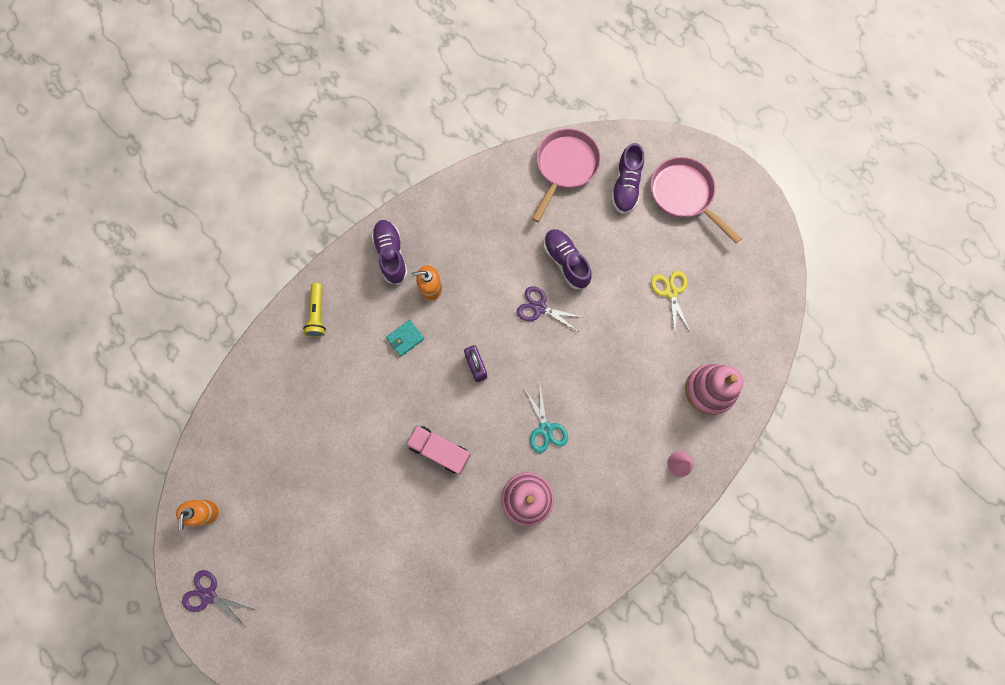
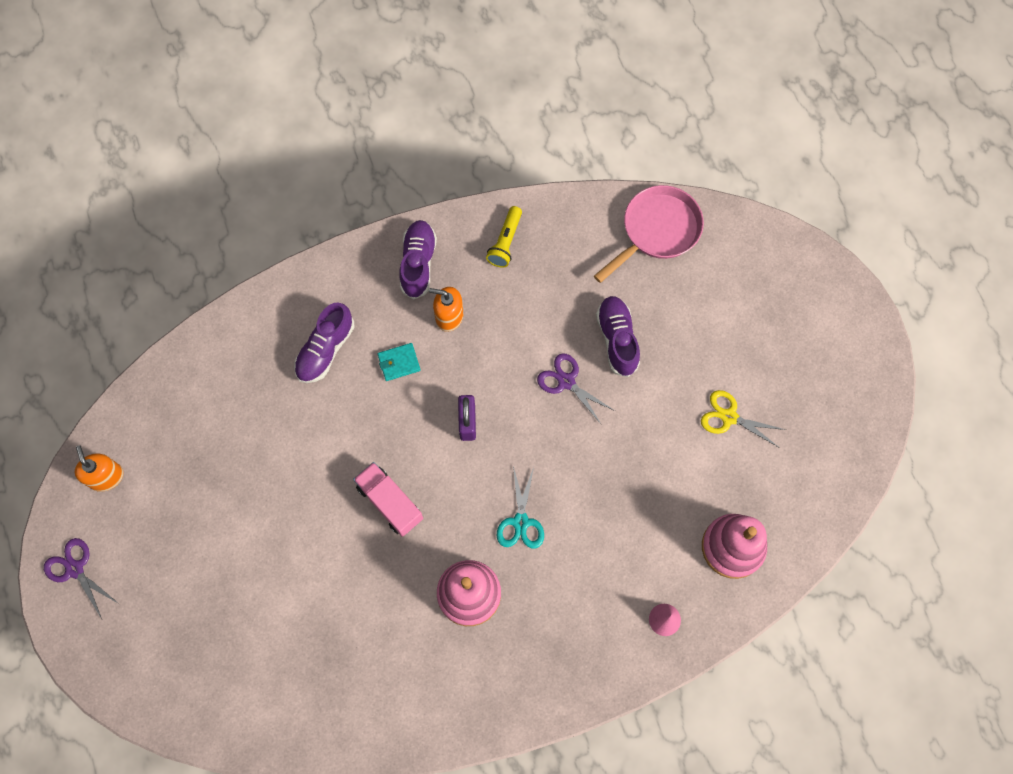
camera: 20 degrees right, 5 degrees down
orange soap dispenser [176,500,220,530] -> orange soap dispenser turned 135 degrees clockwise [75,445,123,492]
yellow flashlight [303,283,326,337] -> yellow flashlight moved to [486,206,522,268]
purple shoe [611,143,644,214] -> purple shoe moved to [294,302,354,383]
pink pan [651,157,742,243] -> none
yellow scissors [651,271,691,334] -> yellow scissors turned 75 degrees counterclockwise [701,390,786,447]

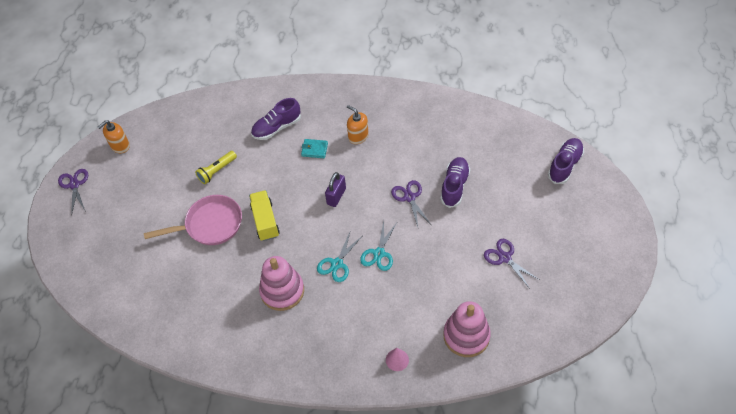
camera: 30 degrees right, 15 degrees down
orange soap dispenser [75,445,123,492] -> orange soap dispenser turned 135 degrees counterclockwise [98,120,130,153]
pink truck [353,462,423,537] -> yellow truck [249,190,280,241]
purple shoe [399,220,437,300] -> purple shoe moved to [548,138,584,184]
yellow flashlight [486,206,522,268] -> yellow flashlight moved to [195,151,237,184]
pink pan [594,185,704,283] -> pink pan moved to [144,195,242,245]
yellow scissors [701,390,786,447] -> purple scissors [484,239,539,289]
none -> turquoise scissors [360,220,397,271]

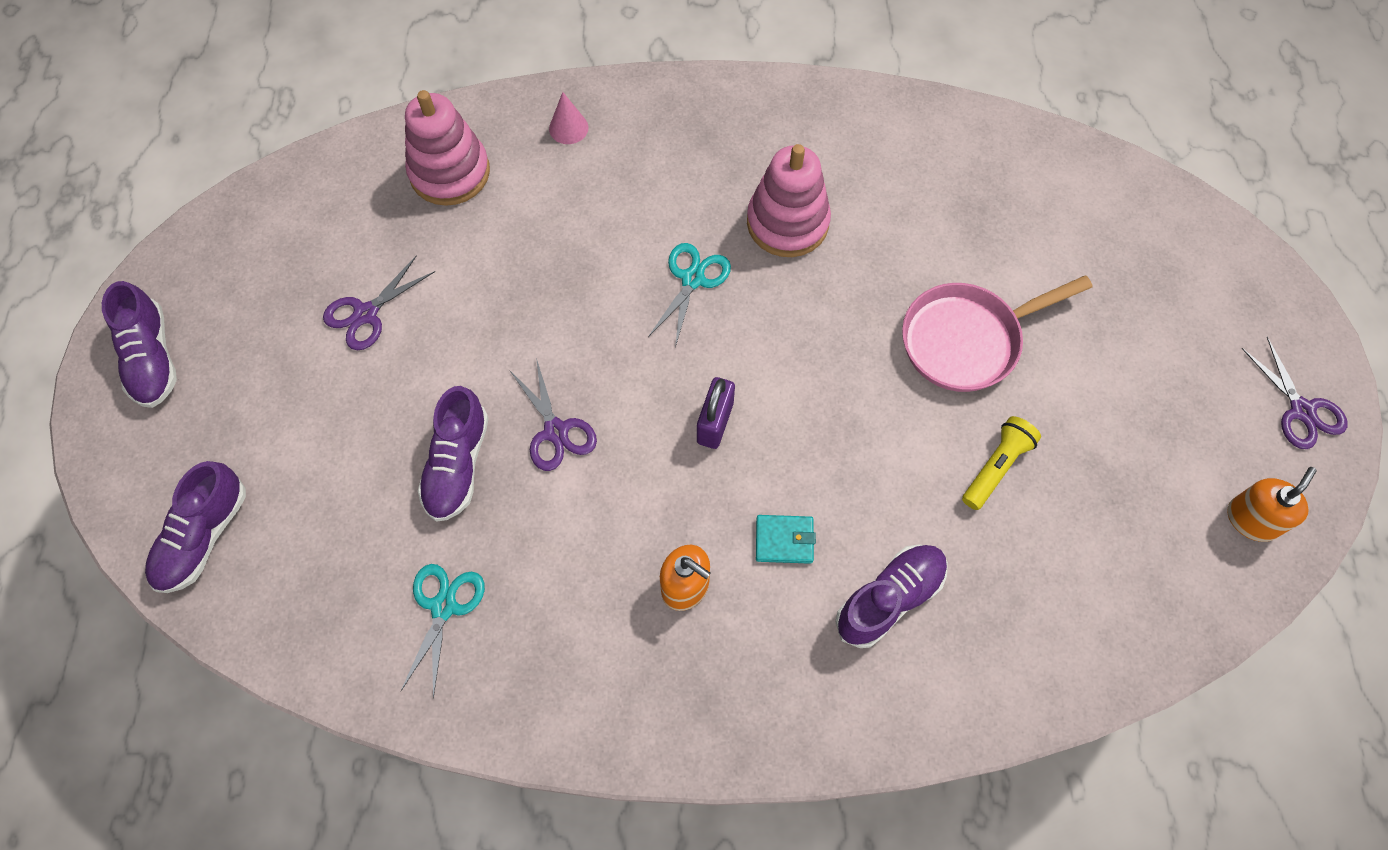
camera: 170 degrees right, 10 degrees up
yellow truck [249,190,280,241] -> none
turquoise scissors [360,220,397,271] -> turquoise scissors moved to [401,564,485,699]
purple scissors [484,239,539,289] -> purple scissors turned 90 degrees clockwise [323,255,435,350]
none -> purple shoe [102,281,177,408]

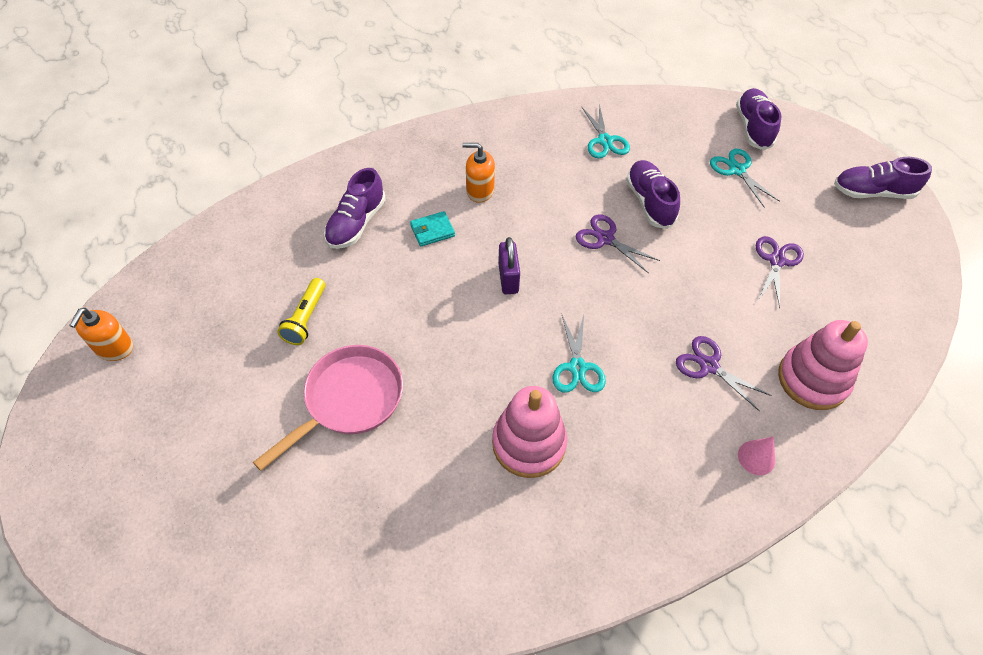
camera: 155 degrees right, 10 degrees down
purple shoe [102,281,177,408] -> purple shoe turned 45 degrees counterclockwise [834,157,932,199]
purple scissors [1242,337,1348,449] -> purple scissors moved to [676,336,772,412]
none -> turquoise scissors [710,149,780,208]

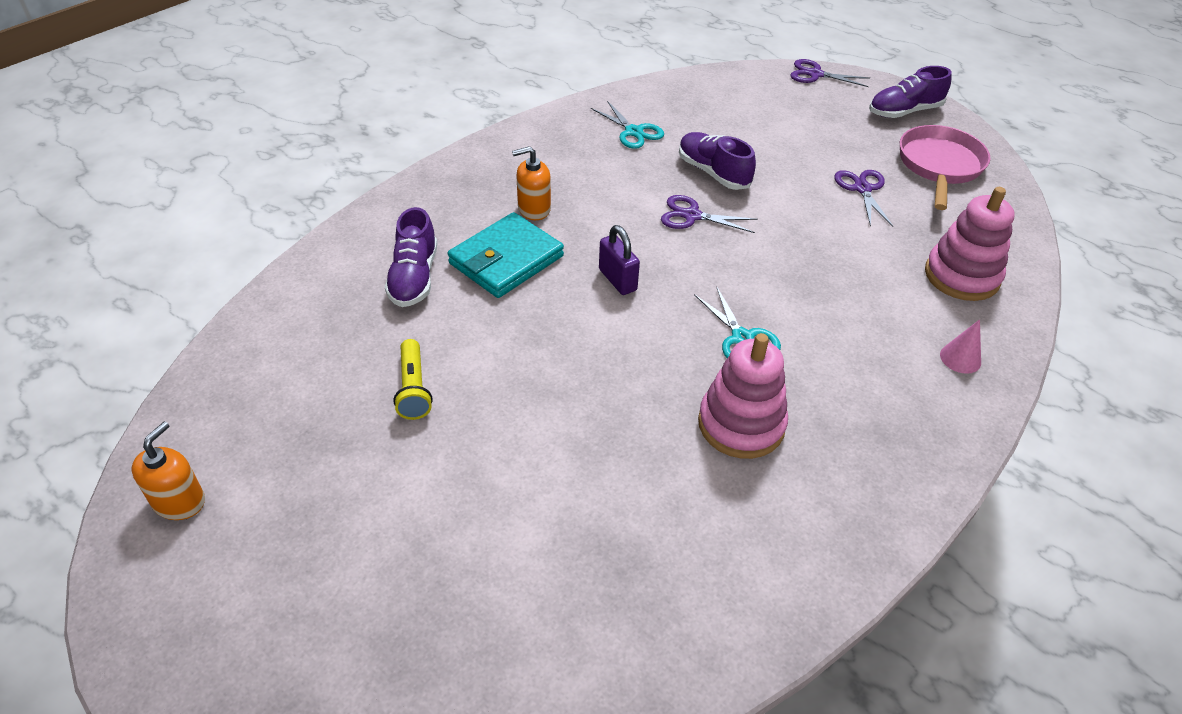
camera: 25 degrees left, 10 degrees down
orange soap dispenser [69,308,133,361] -> orange soap dispenser turned 150 degrees counterclockwise [131,422,205,520]
pink pan [253,345,403,471] -> pink pan moved to [900,125,991,210]
turquoise wallet [410,211,455,246] -> turquoise wallet [448,212,564,298], size x2.03
purple scissors [676,336,772,412] -> purple scissors moved to [790,59,870,87]
turquoise scissors [710,149,780,208] -> none
purple shoe [736,88,781,150] -> none

